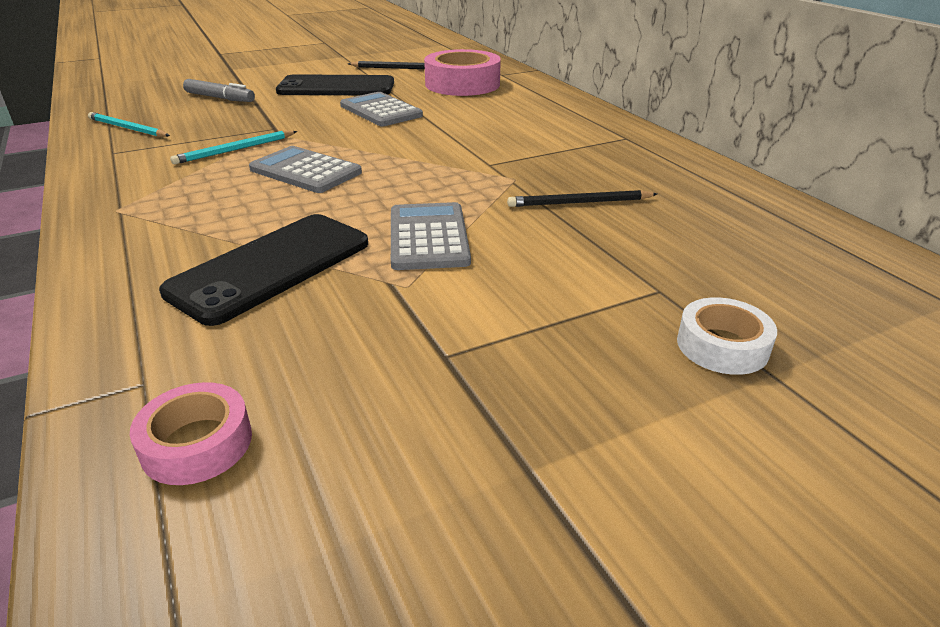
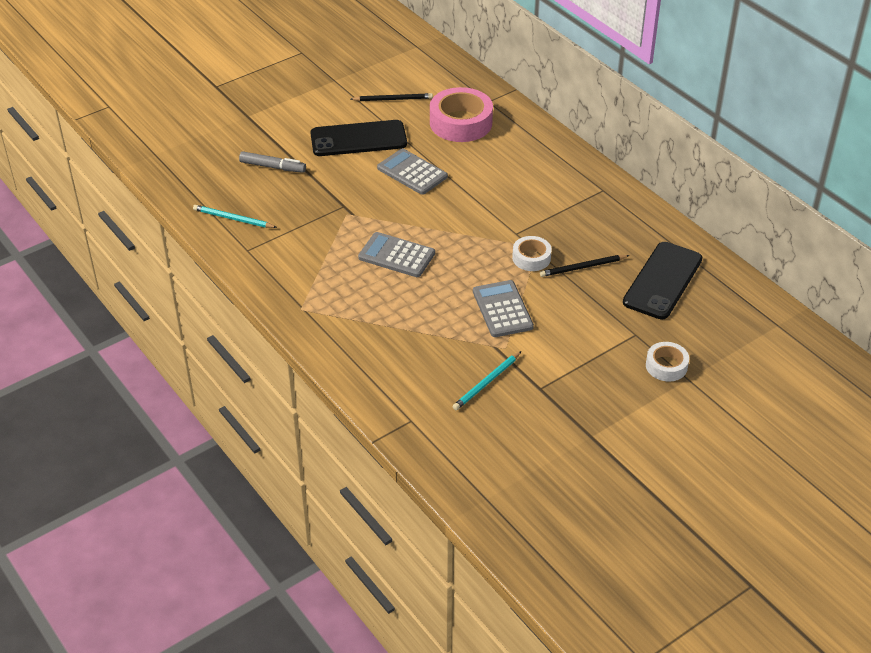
camera: 10 degrees left, 10 degrees up
pink tape [130,382,252,485] -> none
black phone [159,214,368,326] -> black phone moved to [623,242,702,319]
turquoise pencil [170,131,297,164] -> turquoise pencil moved to [452,351,521,410]
none -> white tape [512,236,552,271]

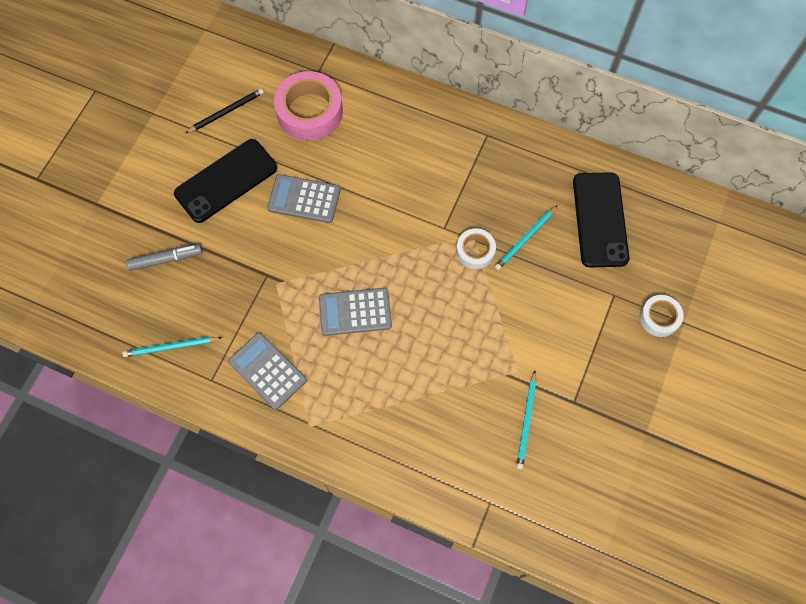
camera: 30 degrees left, 25 degrees up
grey calculator [473,280,534,337] -> grey calculator moved to [228,333,307,410]
black pencil [540,255,630,277] -> turquoise pencil [495,205,558,270]

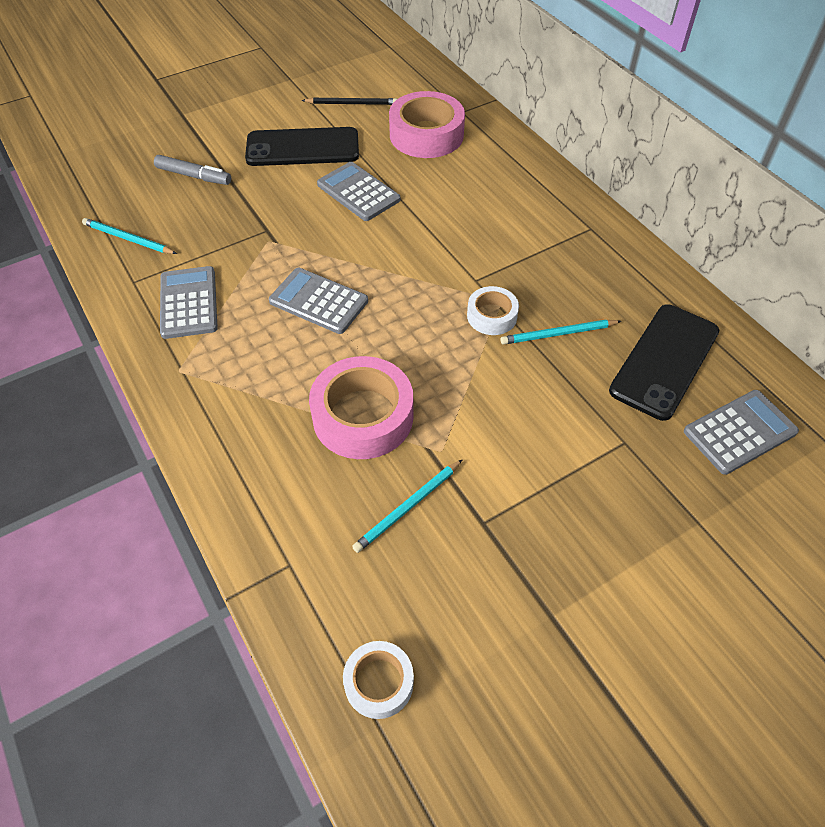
camera: 35 degrees right, 15 degrees down
white tape [640,295,684,337] -> white tape moved to [343,641,414,719]
none -> pink tape [309,356,413,459]
none -> grey calculator [684,390,799,475]

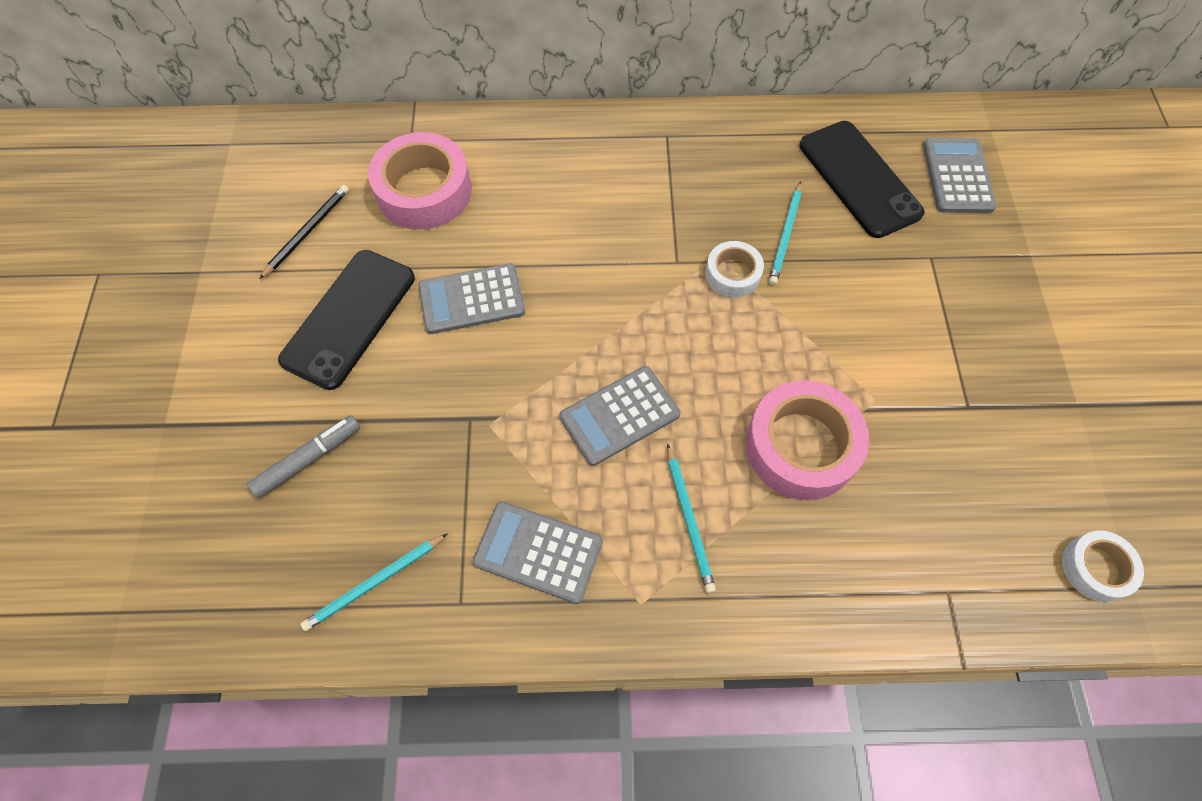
camera: 60 degrees left, 10 degrees up
turquoise pencil [352,459,463,553] -> turquoise pencil moved to [667,443,716,593]

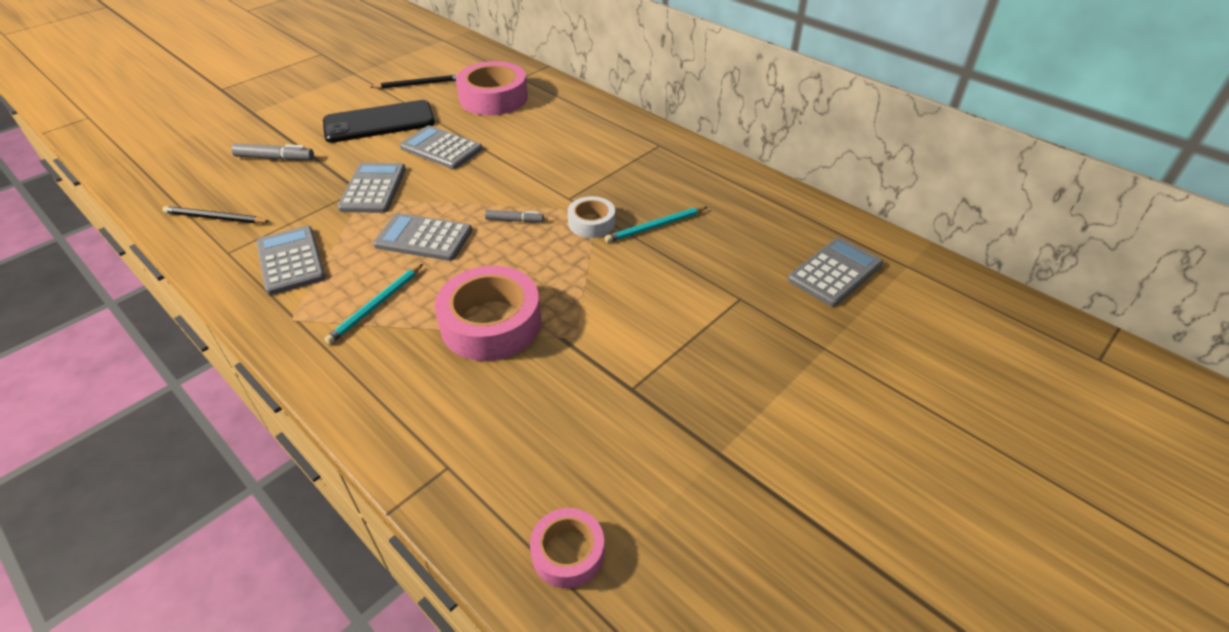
camera: 45 degrees right, 20 degrees down
turquoise pencil [301,533,448,631] -> black pencil [163,206,270,224]
black phone [799,121,925,238] -> none
white tape [1062,531,1144,602] -> pink tape [530,508,605,589]
none -> grey calculator [337,163,406,213]
none -> grey marker [485,210,544,222]

